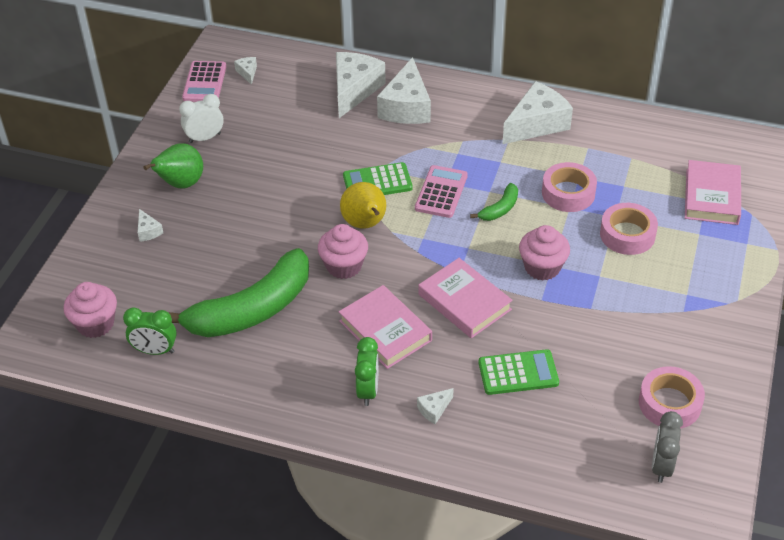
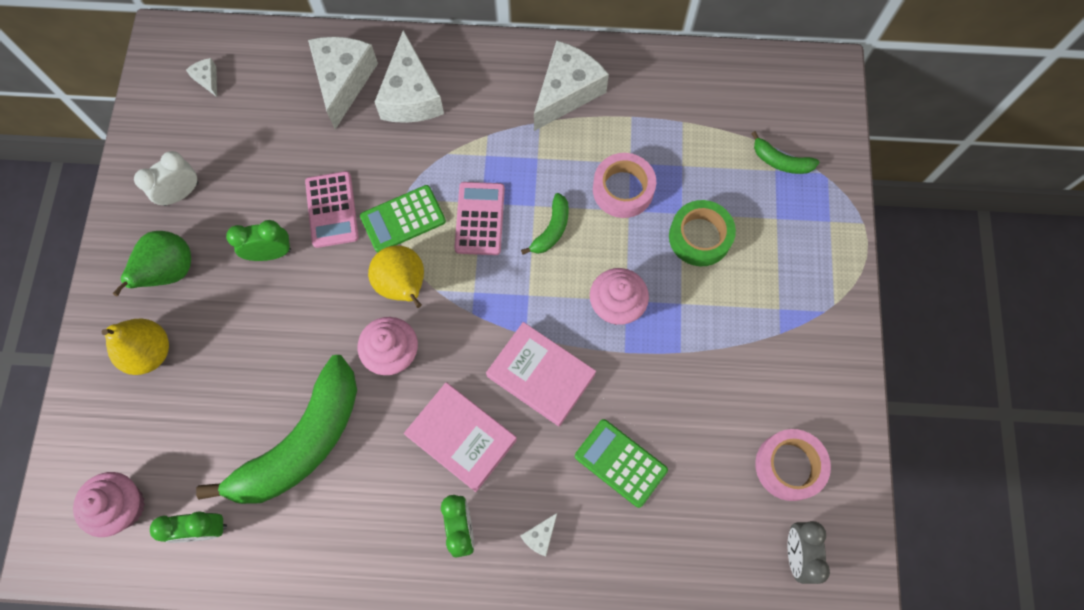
camera: 15 degrees left, 25 degrees up
white cheese [137,209,163,242] -> yellow pear [101,319,169,375]
pink calculator [182,61,226,102] -> pink calculator moved to [305,171,359,248]
green calculator [478,349,559,395] -> green calculator turned 120 degrees counterclockwise [575,419,668,508]
pink tape [600,203,658,255] -> green tape [669,200,736,266]
pink book [685,160,741,225] -> green banana [751,131,819,174]
none -> green clock [226,220,291,261]

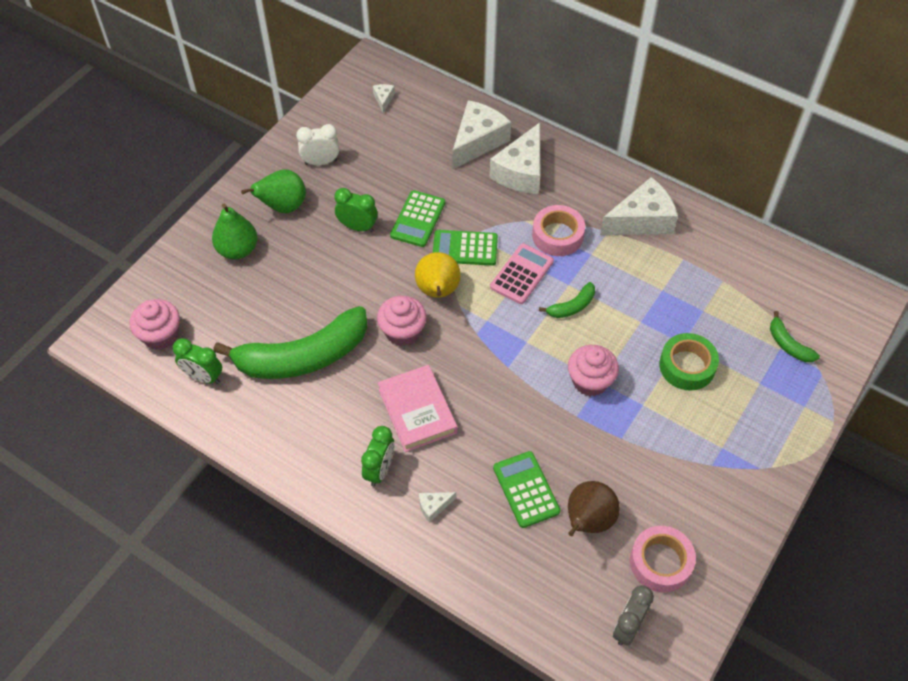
camera: 30 degrees right, 15 degrees down
yellow pear [101,319,169,375] -> green pear [212,204,257,260]
pink calculator [305,171,359,248] -> green calculator [390,190,445,247]
pink book [486,322,596,426] -> none
pink tape [593,153,656,218] -> pink tape moved to [532,205,585,256]
none -> brown pear [568,481,620,536]

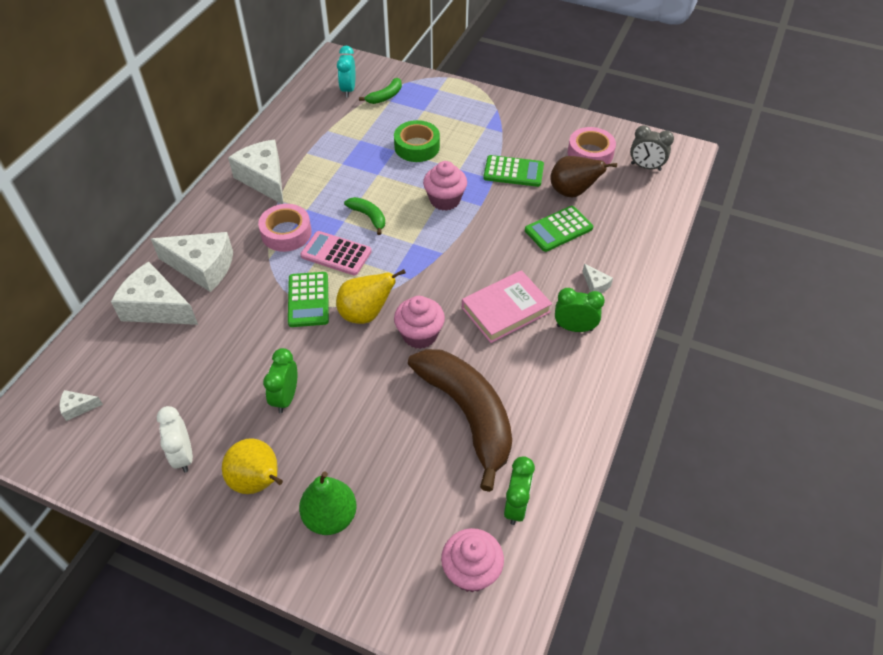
camera: 100 degrees left, 5 degrees down
green banana [213,306,368,379] -> brown banana [408,349,512,492]
green pear [241,170,306,213] -> yellow pear [222,438,283,494]
green calculator [390,190,445,247] -> green calculator moved to [484,155,544,187]
none -> turquoise clock [337,46,355,98]

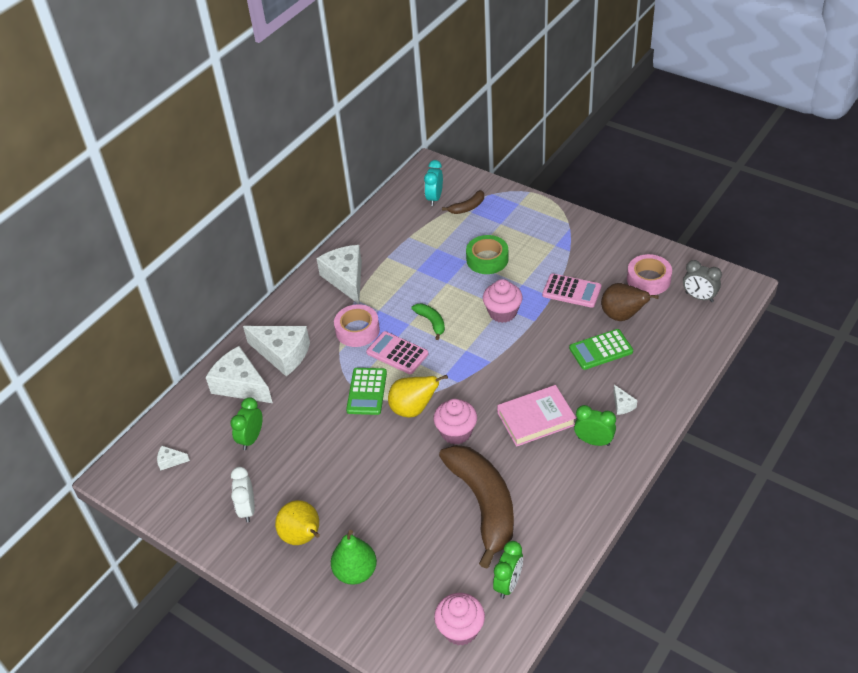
camera: 15 degrees right, 5 degrees down
green clock [263,348,298,413] -> green clock moved to [230,397,263,450]
green banana [359,78,402,104] -> brown banana [442,190,484,214]
green calculator [484,155,544,187] -> pink calculator [542,273,601,308]

